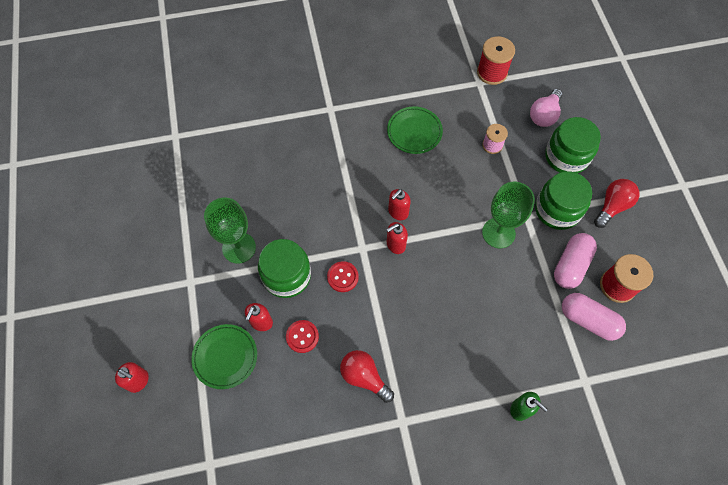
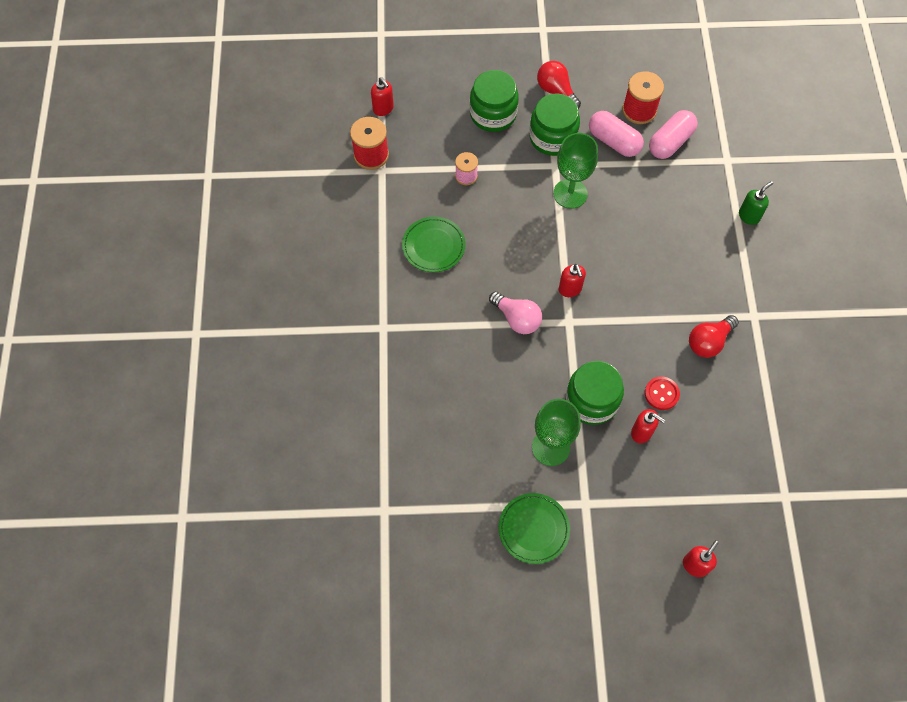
camera: 80 degrees left, 0 degrees up
green plate [191,324,257,389] -> green plate moved to [499,493,570,564]
red button [327,261,359,292] -> none
red soap dispenser [388,189,411,220] -> red soap dispenser moved to [371,77,394,116]
pink light bulb [530,89,563,127] -> pink light bulb moved to [489,291,542,334]

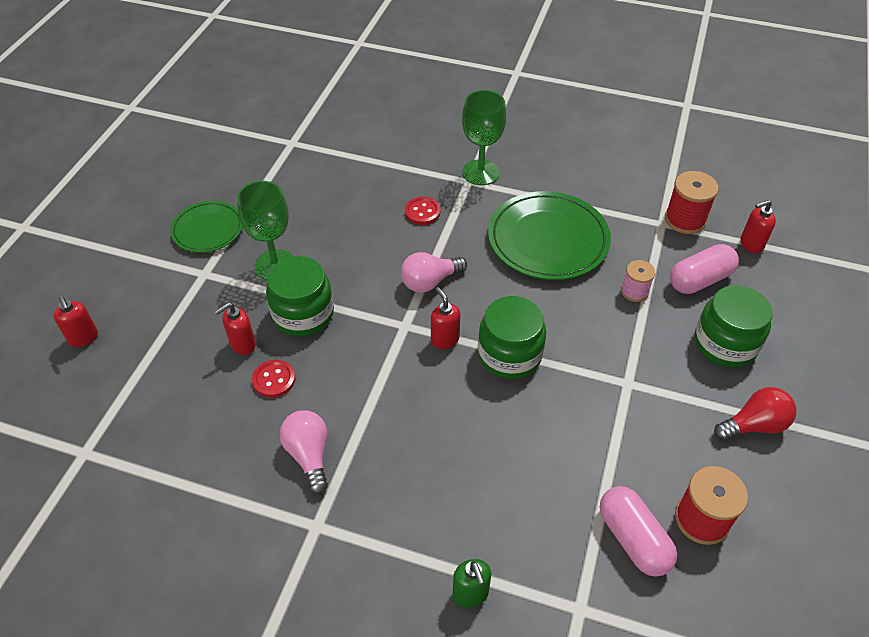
camera: 110 degrees right, 15 degrees down
green plate [402,217,466,272] -> green plate [488,191,611,280], size x1.68
green jar [529,93,580,156] -> green jar moved to [478,296,546,379]
green goblet [553,133,598,209] -> green goblet moved to [462,90,506,186]
red soap dispenser [559,264,586,297] -> red soap dispenser turned 60 degrees clockwise [431,287,460,349]
pink capsule [589,111,644,157] -> pink capsule moved to [670,244,739,294]
red light bulb [689,315,739,358] -> pink light bulb [280,410,328,494]
none -> red button [405,197,440,225]

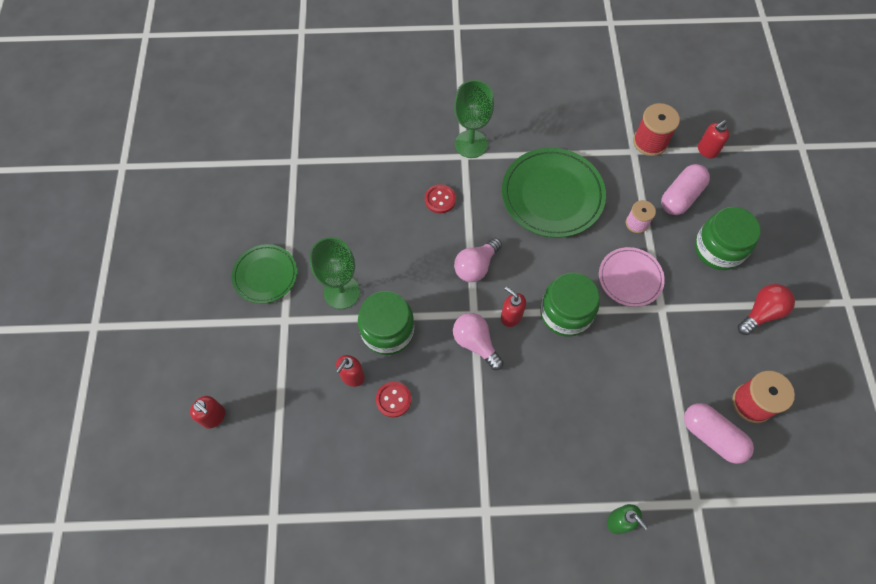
camera: 20 degrees left, 15 degrees up
pink light bulb [280,410,328,494] -> pink light bulb moved to [453,313,504,370]
none -> pink plate [599,247,665,307]

